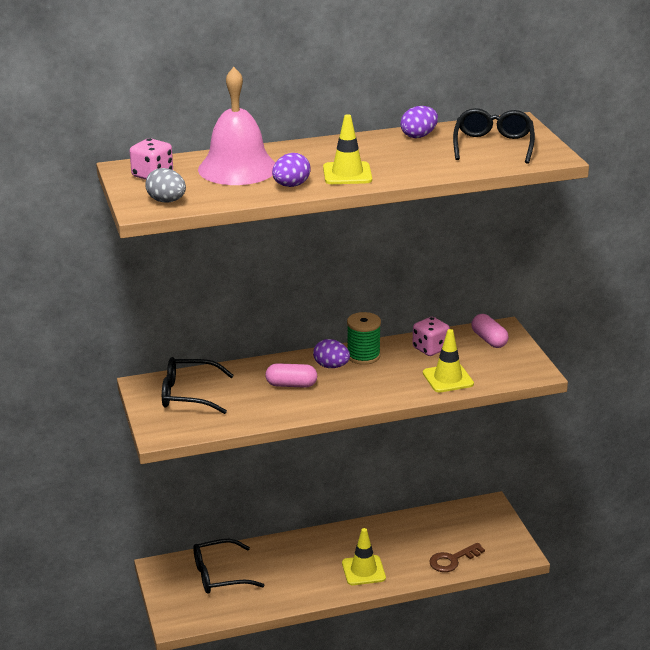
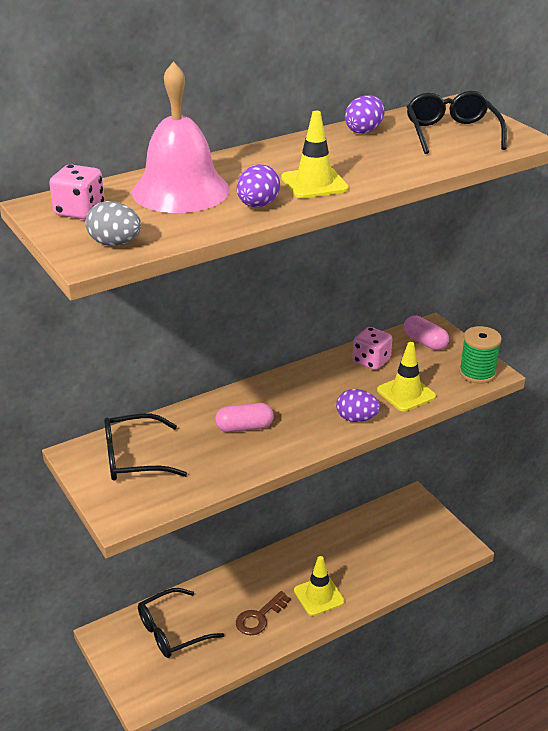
camera: 15 degrees left, 5 degrees up
purple egg [313,339,350,368] -> purple egg moved to [336,389,380,422]
green spool [347,312,381,365] -> green spool moved to [459,326,502,384]
brown key [429,543,485,572] -> brown key moved to [236,591,291,635]

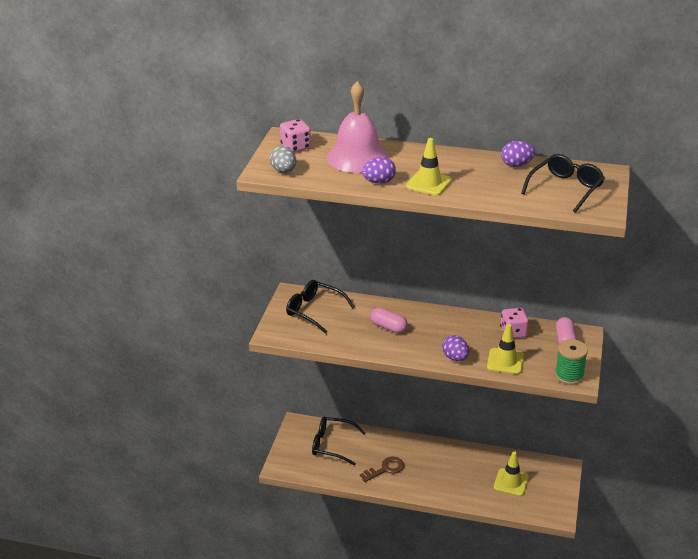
camera: 45 degrees right, 0 degrees up
brown key [236,591,291,635] -> brown key turned 150 degrees clockwise [360,457,404,482]
yellow traffic cone [294,556,345,616] -> yellow traffic cone moved to [493,451,529,496]

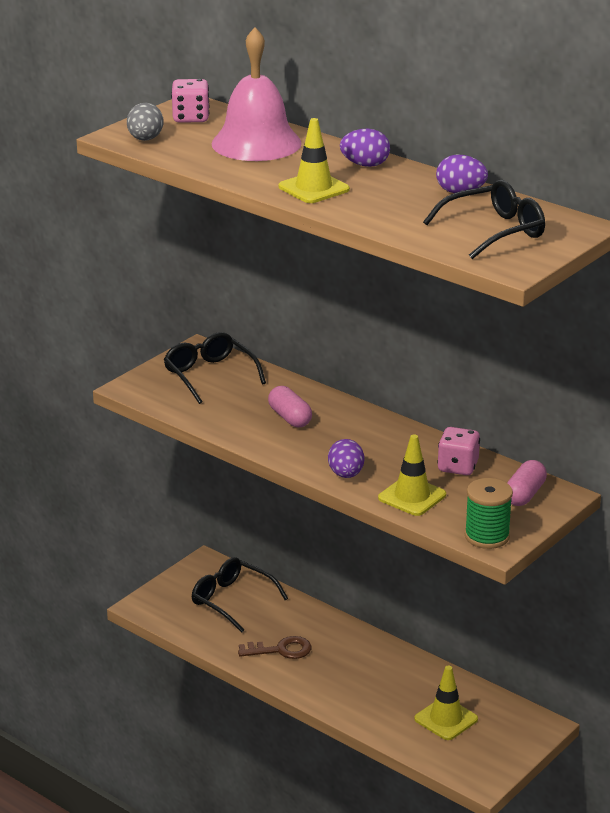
camera: 25 degrees right, 5 degrees down
purple egg [362,157,396,184] -> purple egg moved to [340,129,390,167]

